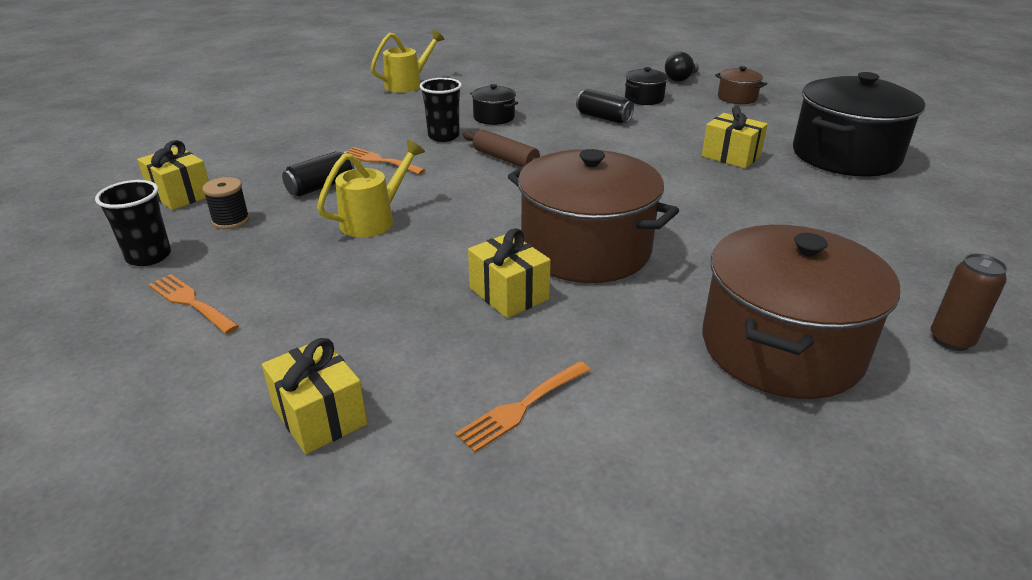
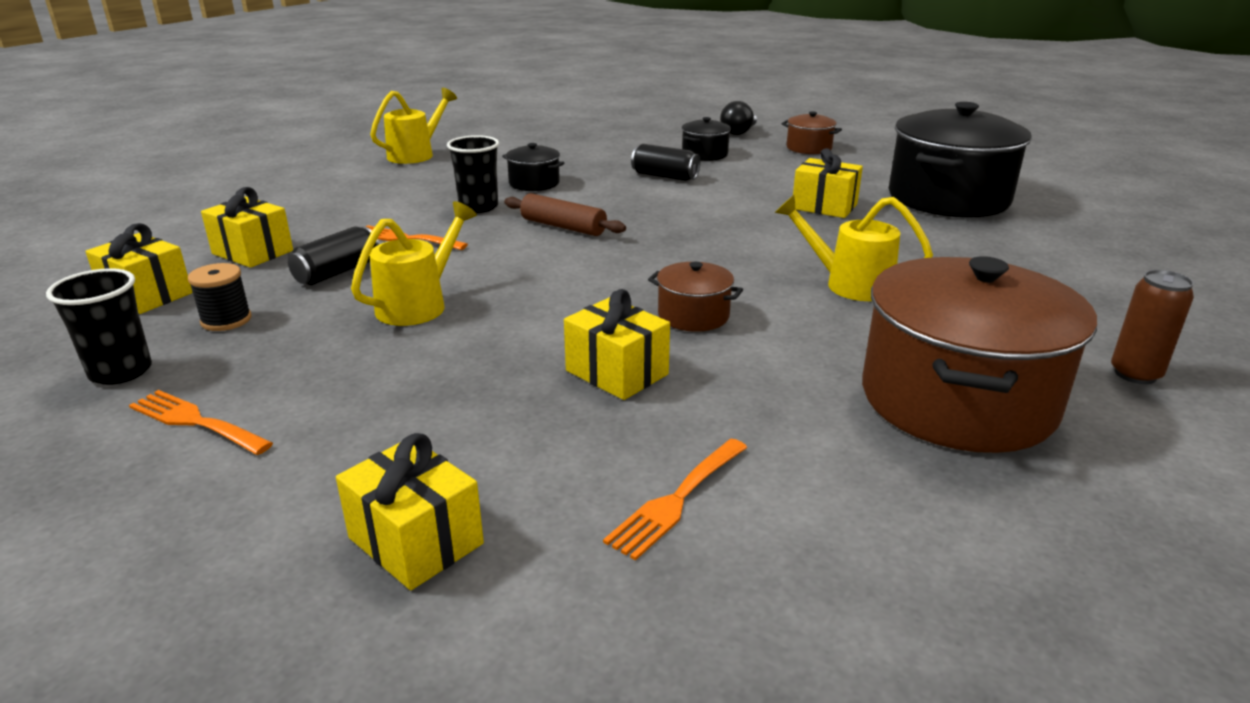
camera: 10 degrees left, 5 degrees down
brown pot [508,149,679,283] -> brown pot [648,262,743,332], size x0.45
none -> yellow gift [201,187,293,268]
none -> yellow watering can [775,195,933,301]

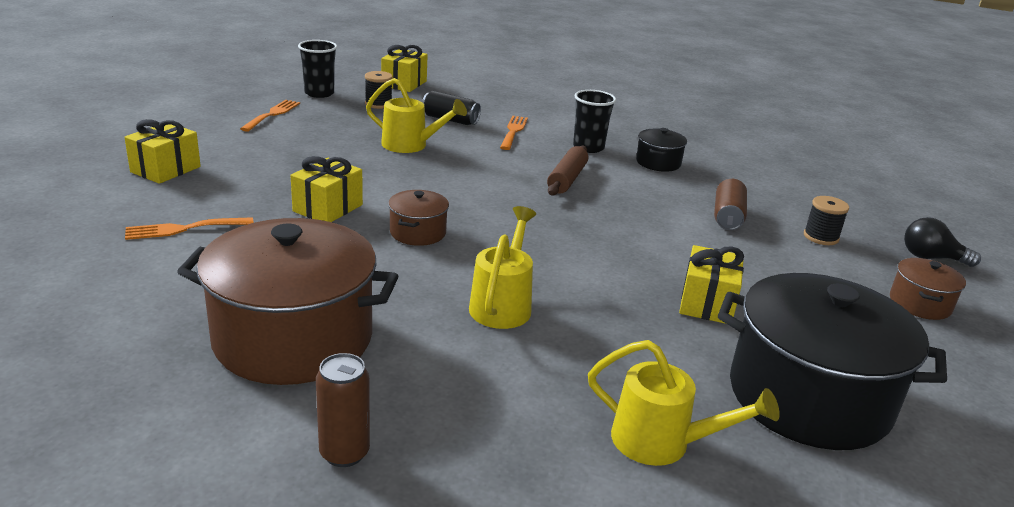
camera: 75 degrees right, 0 degrees up
yellow gift [201,187,293,268] -> none
yellow watering can [370,88,457,164] -> yellow watering can moved to [588,340,780,466]
orange fork [603,439,748,561] -> orange fork turned 45 degrees counterclockwise [125,217,254,240]
black can [631,144,700,181] -> brown can [714,179,747,230]
black pot [682,117,731,161] -> black spool [804,196,849,245]

